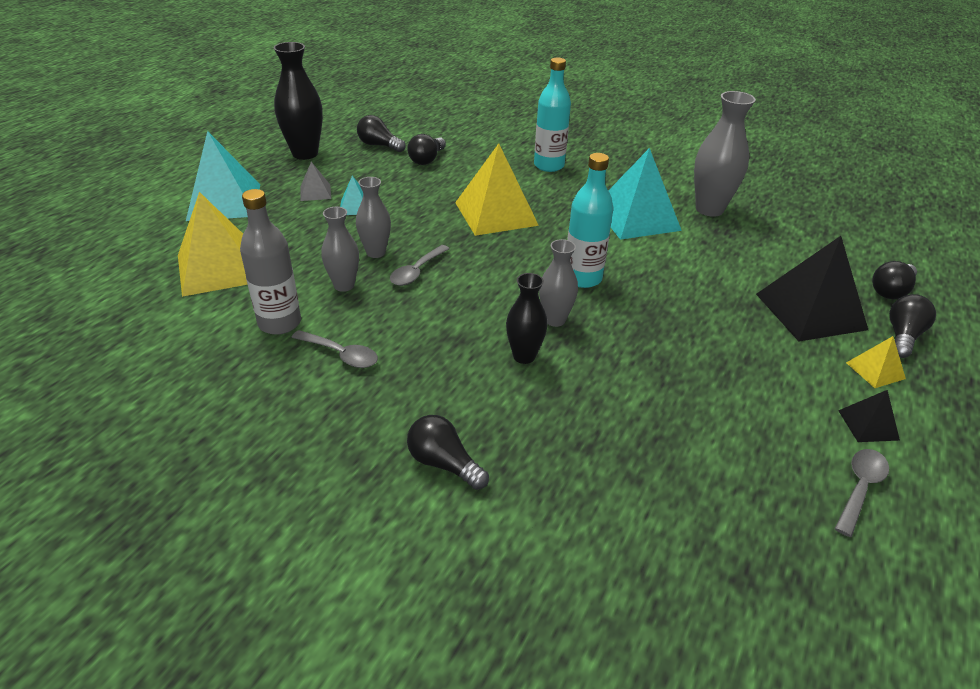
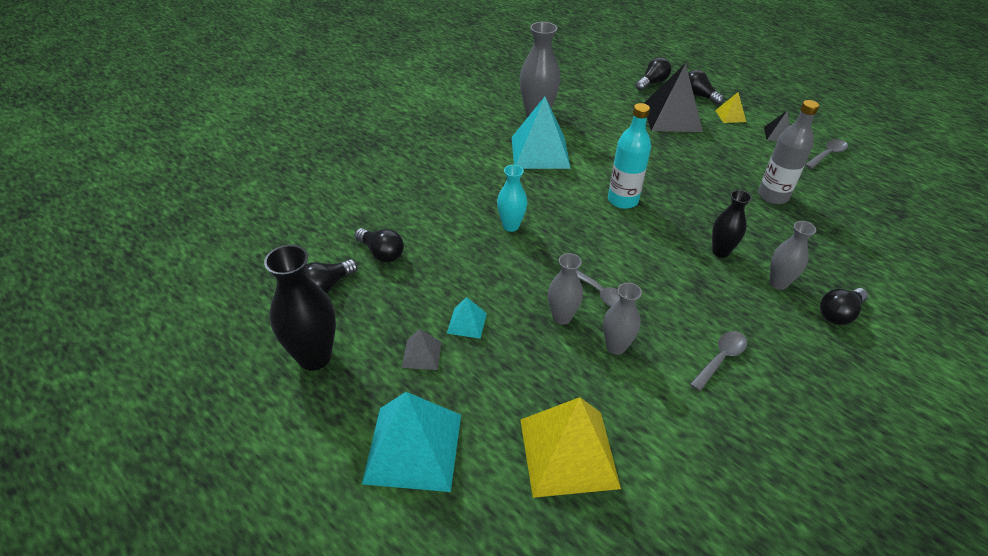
camera: 75 degrees left, 5 degrees up
grey bottle [240,189,301,335] -> grey bottle moved to [758,100,819,204]
yellow pyramid [455,143,539,236] -> turquoise vase [497,165,527,232]
turquoise bottle [534,58,571,172] -> none
grey vase [539,239,578,327] -> grey vase moved to [769,221,816,290]
grey spoon [834,449,889,537] -> grey spoon turned 90 degrees clockwise [805,139,848,169]
black light bulb [872,261,917,299] -> black light bulb turned 105 degrees counterclockwise [636,57,671,91]

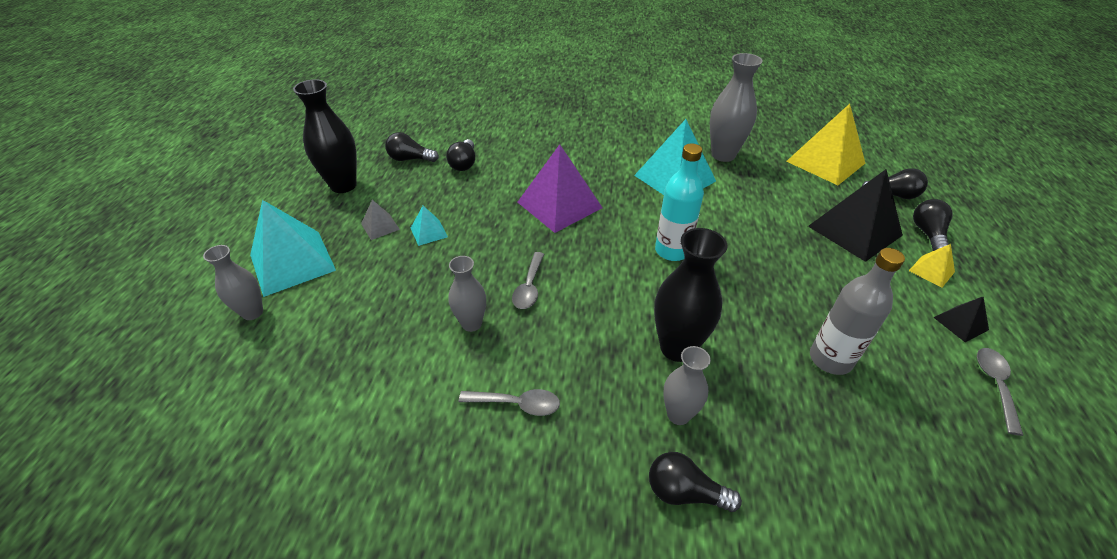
camera: 55 degrees right, 0 degrees up
turquoise vase [497,165,527,232] -> purple pyramid [517,144,602,233]
yellow pyramid [520,397,621,498] -> yellow pyramid moved to [786,104,865,185]
grey vase [548,253,583,325] -> grey vase moved to [203,245,263,320]
black vase [712,190,752,258] -> black vase [654,228,728,362], size x1.63
grey spoon [805,139,848,169] -> grey spoon turned 90 degrees counterclockwise [977,348,1024,436]

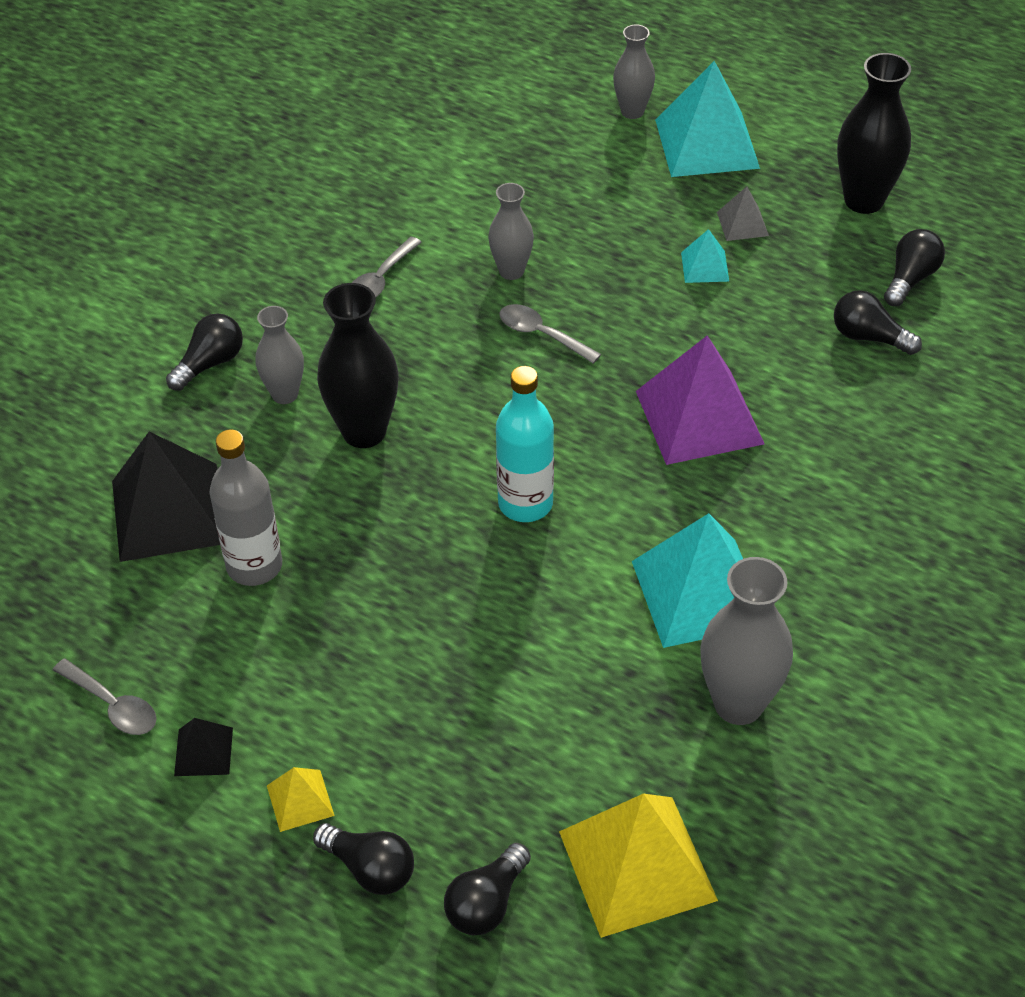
camera: 115 degrees right, 5 degrees up
black pyramid [808,169,903,262] -> black pyramid moved to [112,432,220,562]

